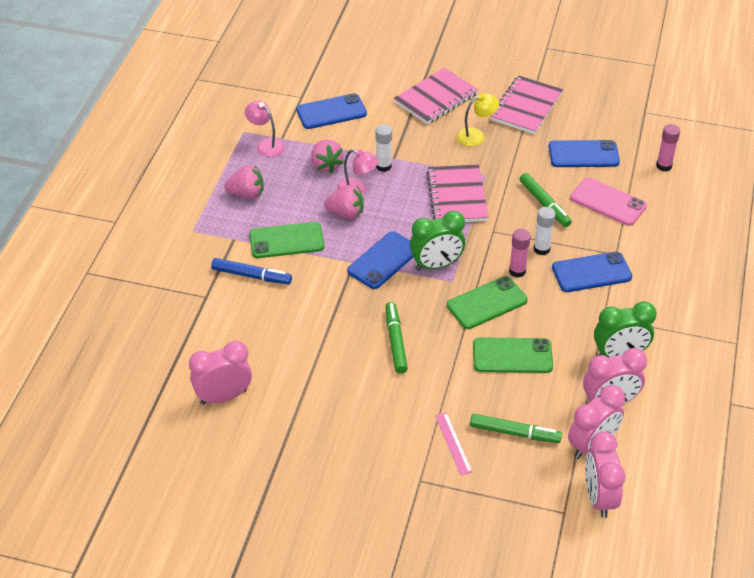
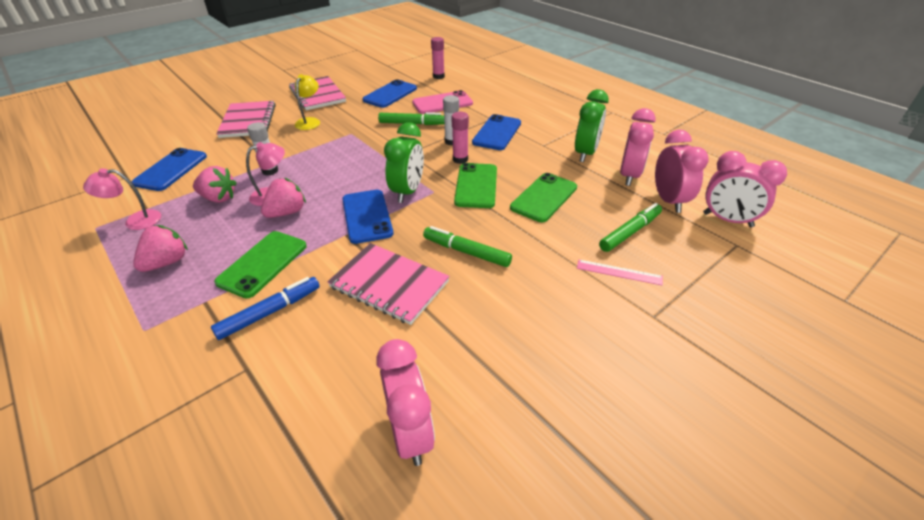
camera: 55 degrees left, 5 degrees down
pink clock [189,341,252,405] -> pink clock turned 150 degrees clockwise [376,339,435,466]
pink notebook [427,165,489,222] -> pink notebook moved to [327,243,450,325]

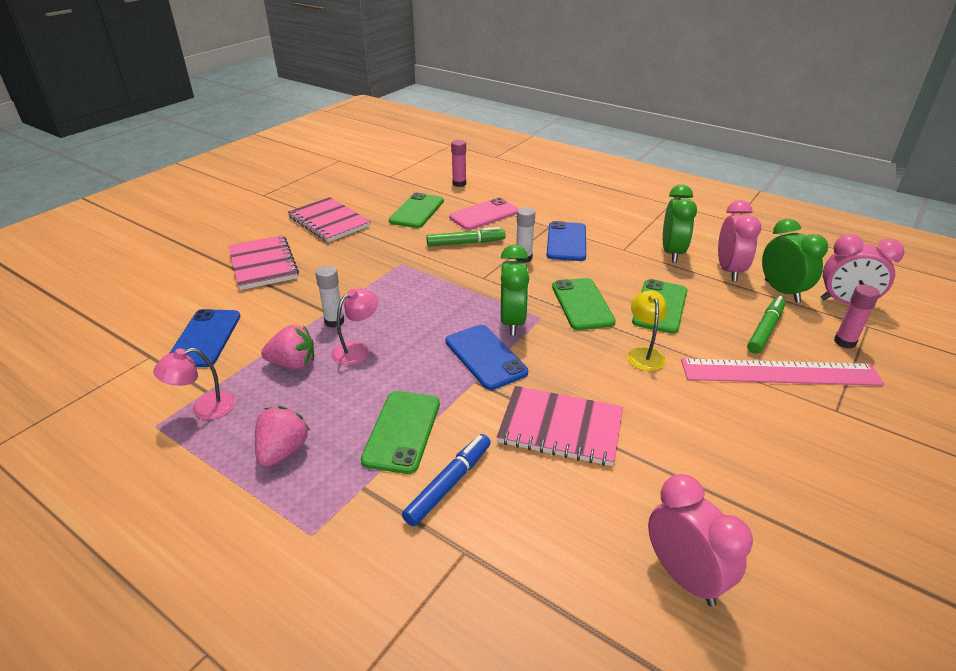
camera: 15 degrees left, 5 degrees down
pink strawberry [261,178,306,218] -> none
yellow lamp [295,74,320,130] -> yellow lamp moved to [627,290,667,371]
blue phone [362,79,417,108] -> green phone [389,192,444,228]
green marker [423,226,512,267] -> none
pink glue stick [451,112,469,164] -> pink glue stick moved to [834,285,880,349]
pink ruler [577,260,663,285] -> pink ruler [681,359,885,386], size x2.20
pink clock [655,130,709,213] -> green clock [762,219,828,303]

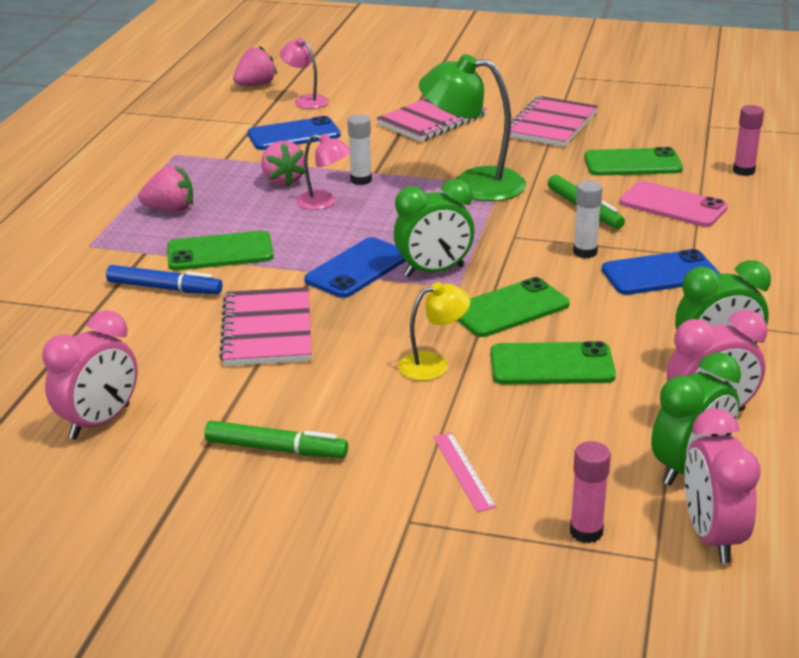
camera: 70 degrees right, 5 degrees down
pink lamp [153,348,236,420] -> pink lamp moved to [280,38,329,109]
pink ruler [681,359,885,386] -> pink ruler [433,432,497,512], size x0.46
green marker [747,296,786,354] -> green marker moved to [204,421,348,458]
none -> pink strawberry [233,46,277,86]
none -> green lamp [419,54,526,201]

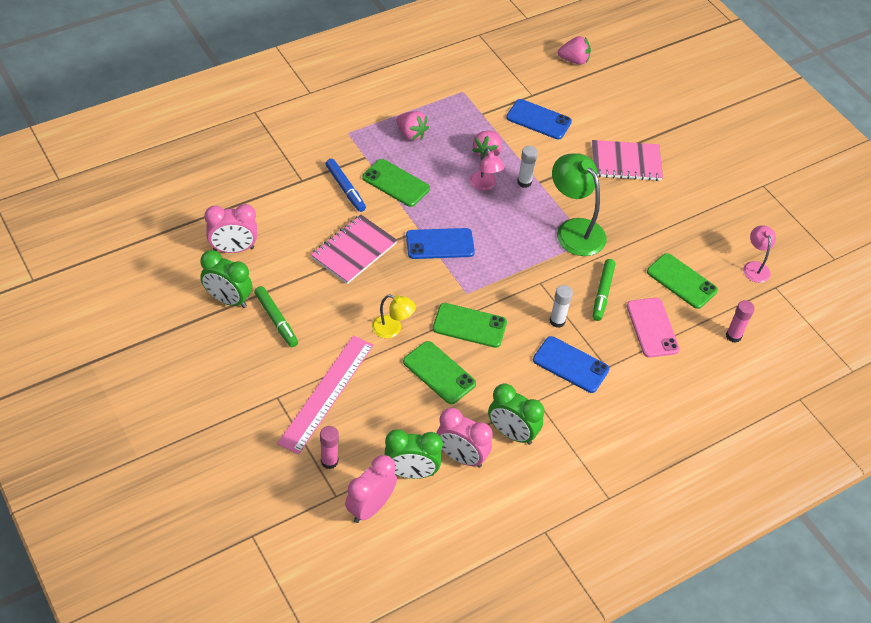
camera: 40 degrees right, 20 degrees up
pink lamp [280,38,329,109] -> pink lamp moved to [743,225,776,283]
green clock [394,179,474,277] -> green clock moved to [200,250,252,308]
pink ruler [433,432,497,512] -> pink ruler [277,335,374,455], size x2.20
pink notebook [510,96,598,147] -> none

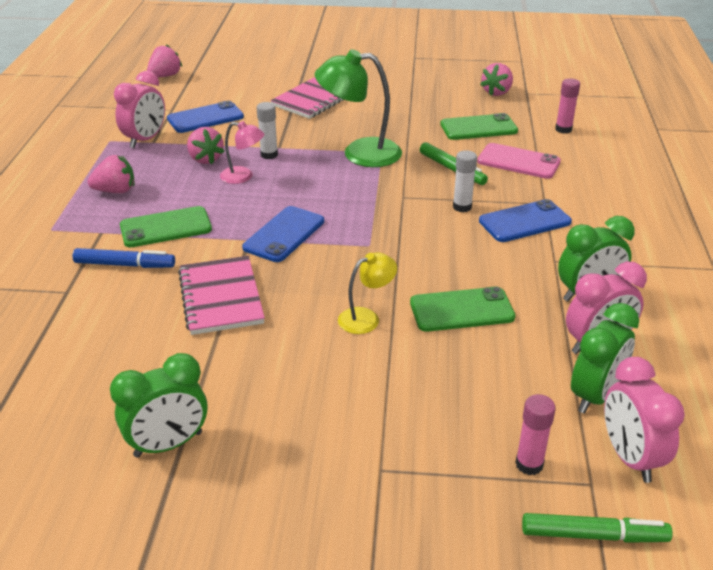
camera: 50 degrees left, 15 degrees down
pink clock [204,204,257,253] -> pink clock moved to [114,71,165,148]
green marker [254,286,298,347] -> green marker moved to [522,513,673,543]
pink ruler [277,335,374,455] -> none
green phone [433,303,507,348] -> none
pink lamp [743,225,776,283] -> pink strawberry [480,63,513,96]

